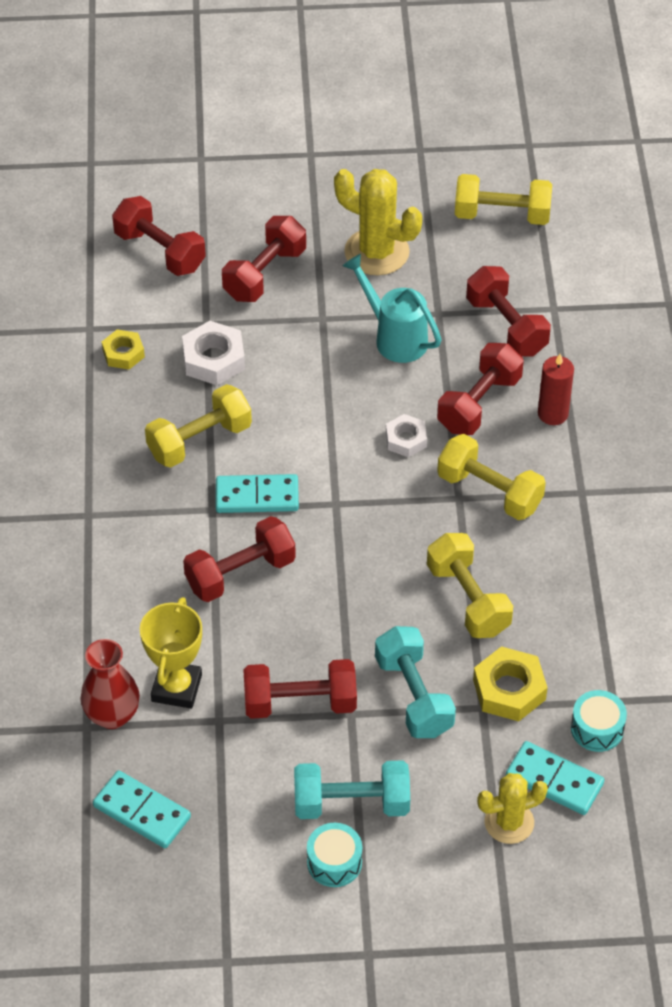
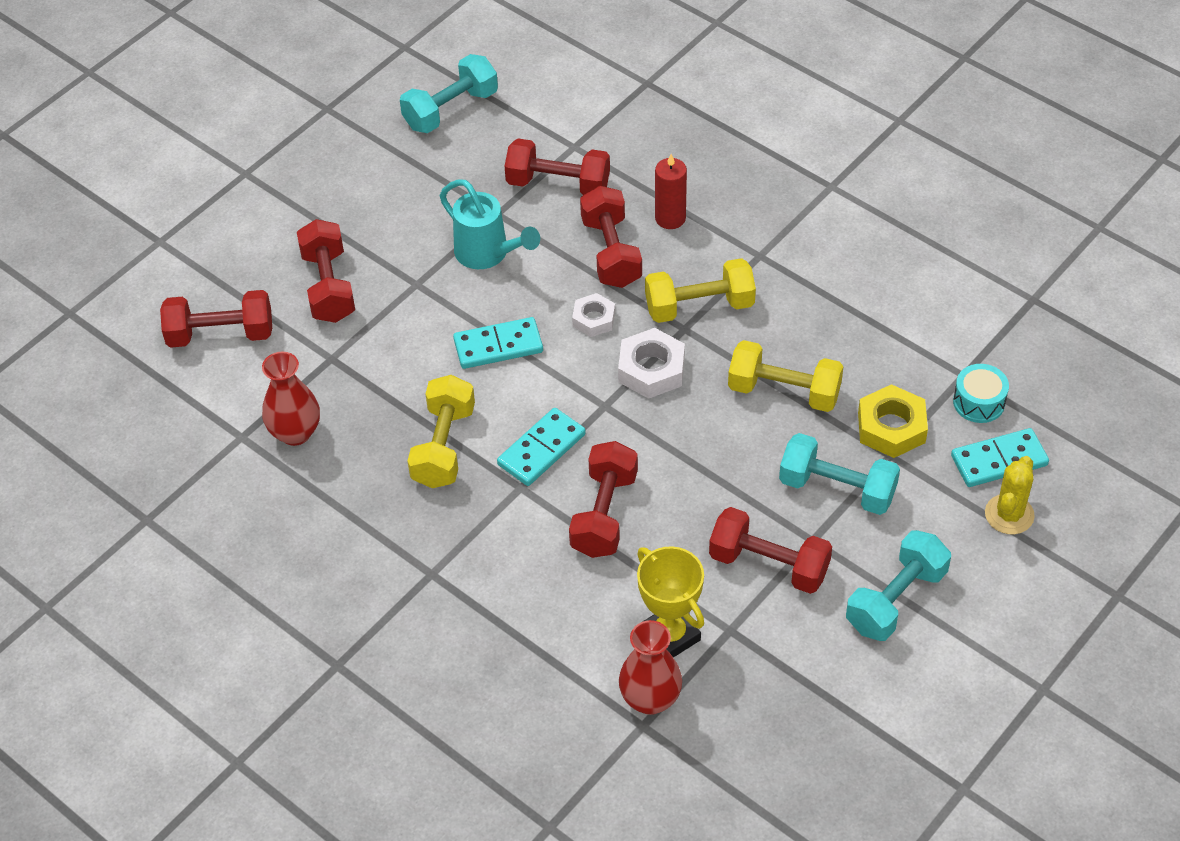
camera: 45 degrees left, 0 degrees up
turquoise domino [93,770,191,848] -> turquoise domino moved to [453,317,543,369]
yellow nut [102,329,145,370] -> red vase [262,352,320,446]
white nut [182,321,245,385] -> white nut moved to [618,328,685,399]
red dumbbell [243,659,357,719] -> red dumbbell turned 75 degrees clockwise [709,507,832,594]
turquoise drum [307,823,362,887] -> none
yellow cactus [334,169,422,275] -> none
turquoise watering can [343,254,441,363] -> turquoise watering can turned 135 degrees counterclockwise [440,179,540,269]
yellow dumbbell [455,174,552,225] -> turquoise dumbbell [400,54,498,133]

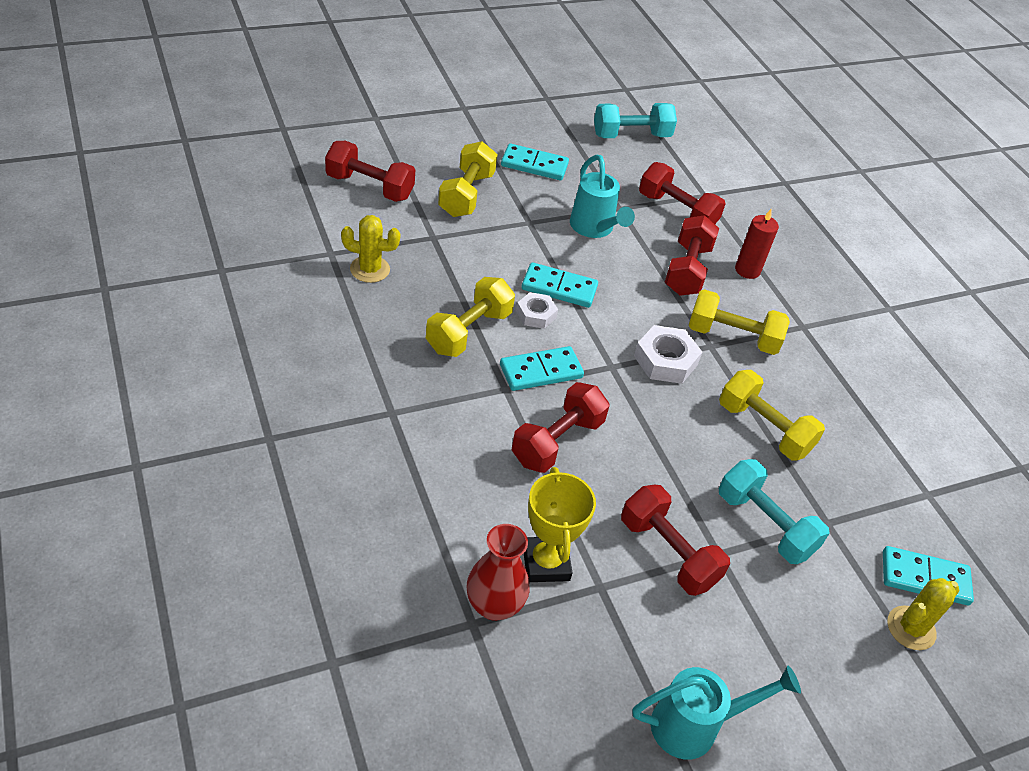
camera: 20 degrees right, 5 degrees down
red vase [262,352,320,446] -> yellow cactus [341,215,401,283]
red dumbbell [297,219,355,323] -> yellow dumbbell [438,141,498,217]
white nut [572,293,615,337] -> white nut moved to [516,292,558,329]
turquoise dumbbell [846,530,951,641] -> none
yellow nut [858,384,928,458] -> none
turquoise drum [953,364,1009,423] -> none
none -> turquoise domino [501,143,569,180]
none -> turquoise watering can [633,666,801,760]

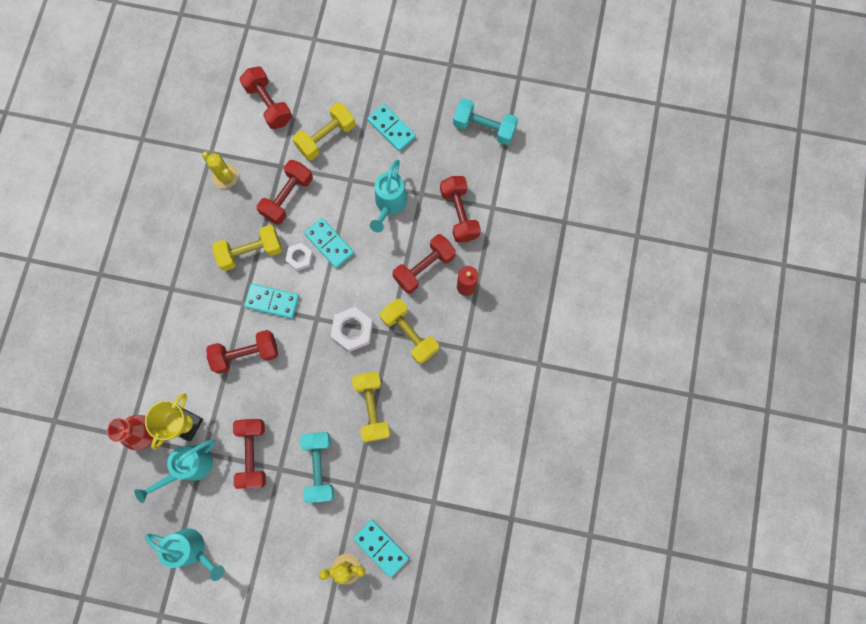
camera: 40 degrees right, 30 degrees up
none -> turquoise watering can [134,439,215,503]
none -> red dumbbell [257,160,313,225]

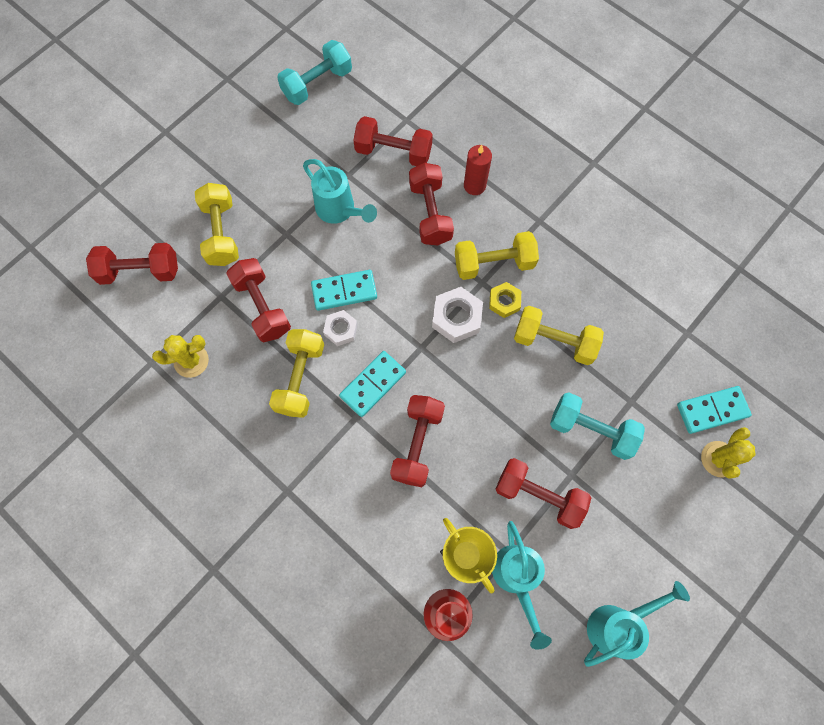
camera: 60 degrees left, 5 degrees down
turquoise domino [367,104,416,151] -> none
none -> yellow nut [489,282,521,318]

